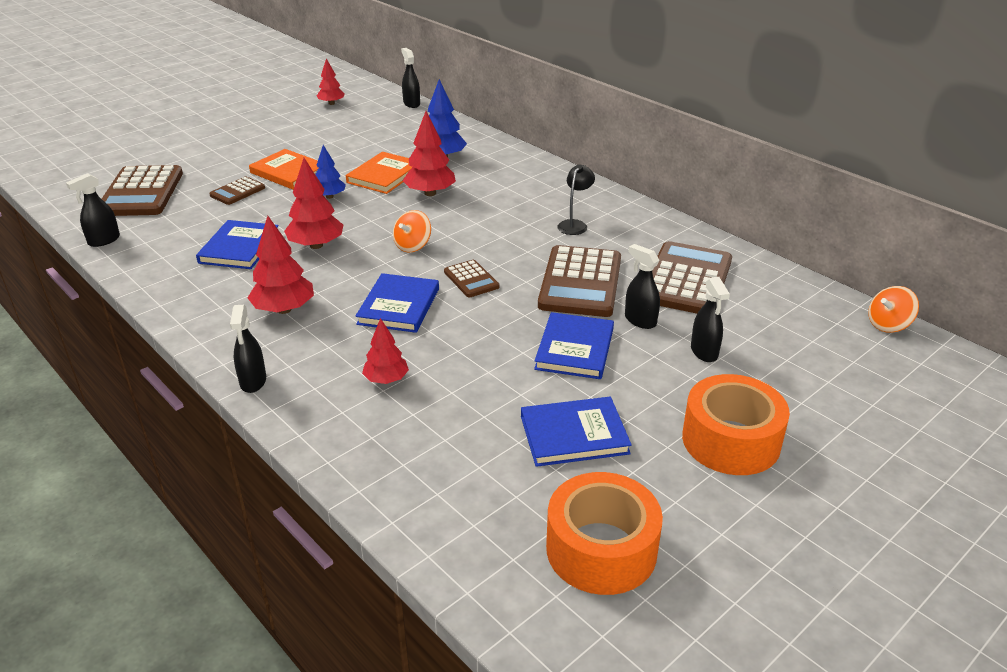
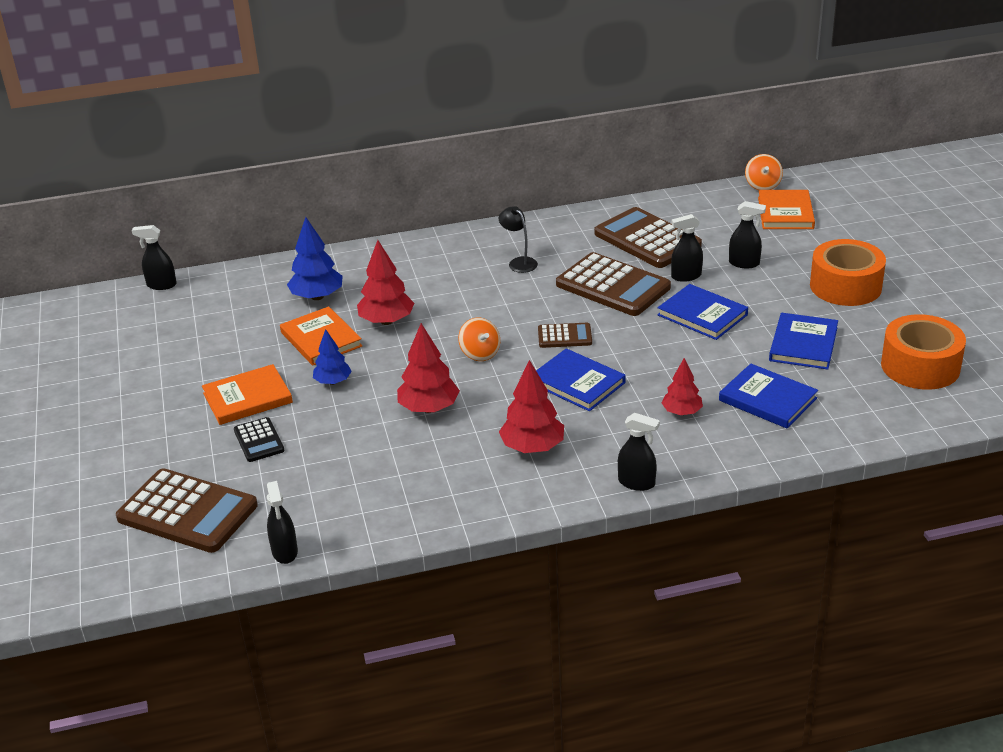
camera: 60 degrees left, 0 degrees up
blue book [196,220,279,269] -> blue book moved to [719,364,818,428]
brown calculator [209,177,265,205] -> black calculator [234,417,284,462]
red tree [317,58,345,105] -> none
none -> orange book [758,190,815,229]

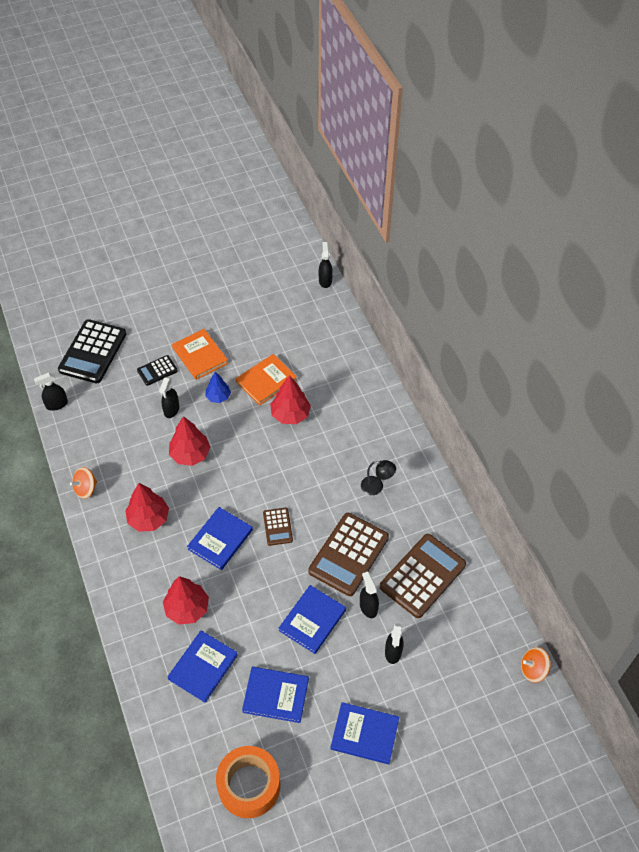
camera: 80 degrees right, 20 degrees up
brown calculator [116,468,258,553] -> black calculator [58,319,126,383]
blue tree [287,217,343,300] -> none
orange spinning top [458,318,500,361] -> orange spinning top moved to [70,467,97,499]
black lamp [499,206,538,273] -> black lamp turned 60 degrees clockwise [361,460,396,495]
black spray bottle [618,413,660,491] -> black spray bottle moved to [159,377,179,418]
red tree [662,358,703,415] -> red tree [163,576,209,625], size x1.56
orange book [758,190,815,229] -> none
orange tape [810,239,886,306] -> blue book [330,702,399,764]

